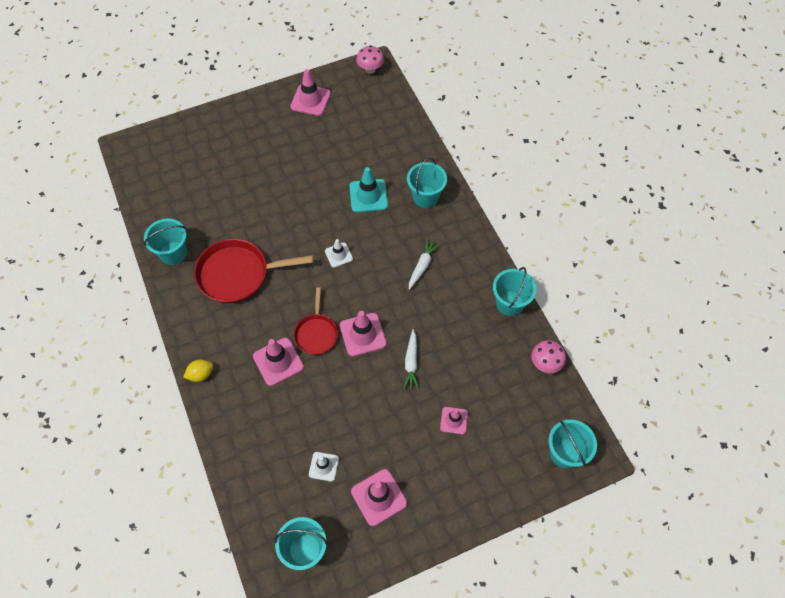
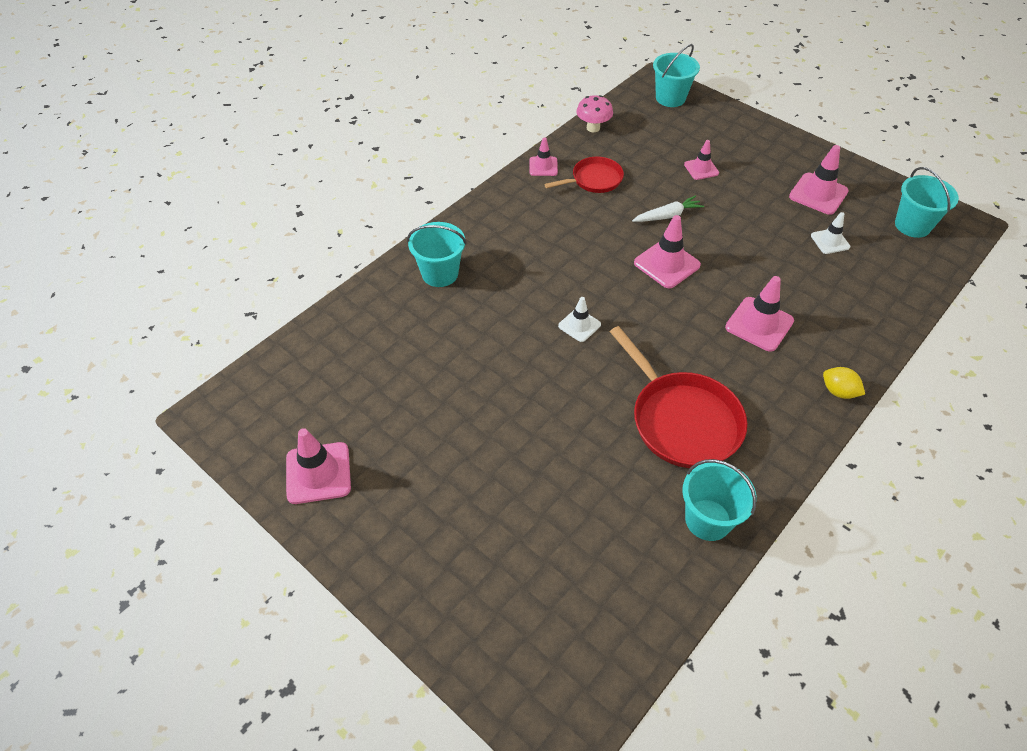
camera: 115 degrees left, 10 degrees down
red pan [294,287,338,355] -> red pan moved to [544,157,624,193]
turquoise traffic cone [349,167,388,212] -> none
pink mushroom [356,46,384,74] -> none
white carrot [409,239,440,290] -> none
turquoise bucket [493,267,537,316] -> pink traffic cone [530,137,558,176]

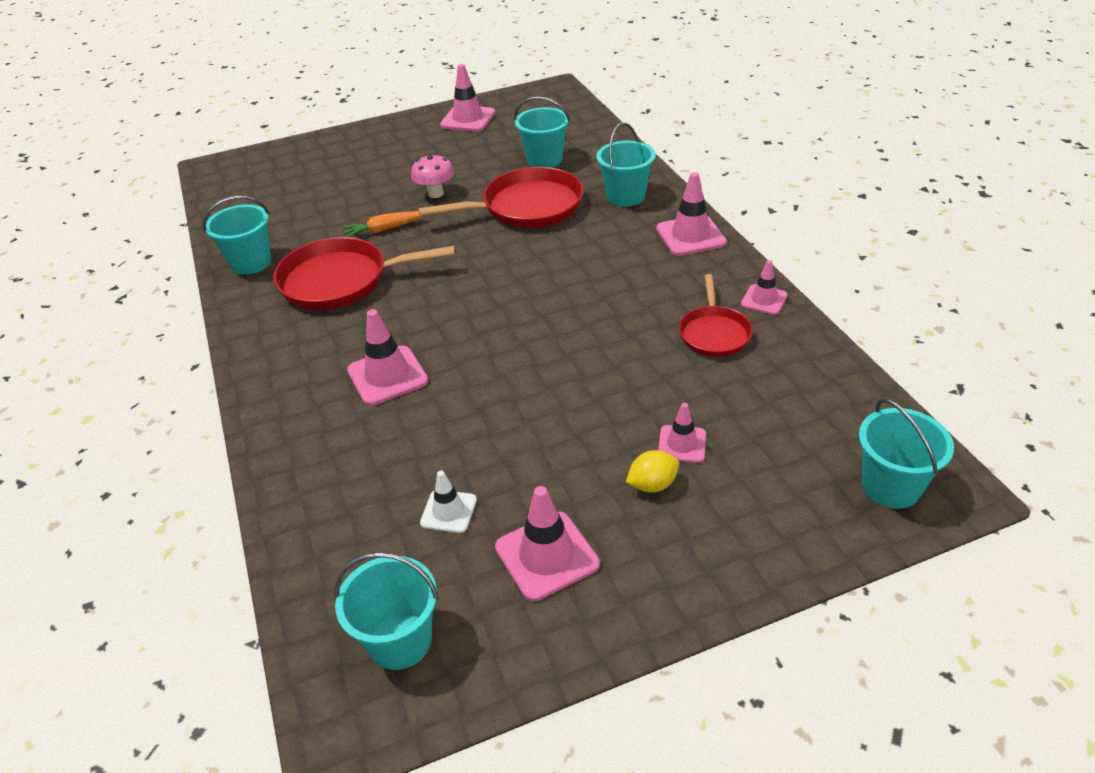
camera: 120 degrees right, 10 degrees down
white traffic cone [558,297,601,342] -> none
pink mushroom [576,95,613,132] -> pink mushroom moved to [411,154,455,198]
white carrot [632,196,704,222] -> none
pink traffic cone [634,215,701,288] -> pink traffic cone moved to [656,172,727,256]
yellow lemon [823,367,865,399] -> yellow lemon moved to [626,450,679,493]
none -> orange carrot [342,211,423,237]
none -> red pan [418,167,584,228]
none -> turquoise bucket [514,97,570,168]

